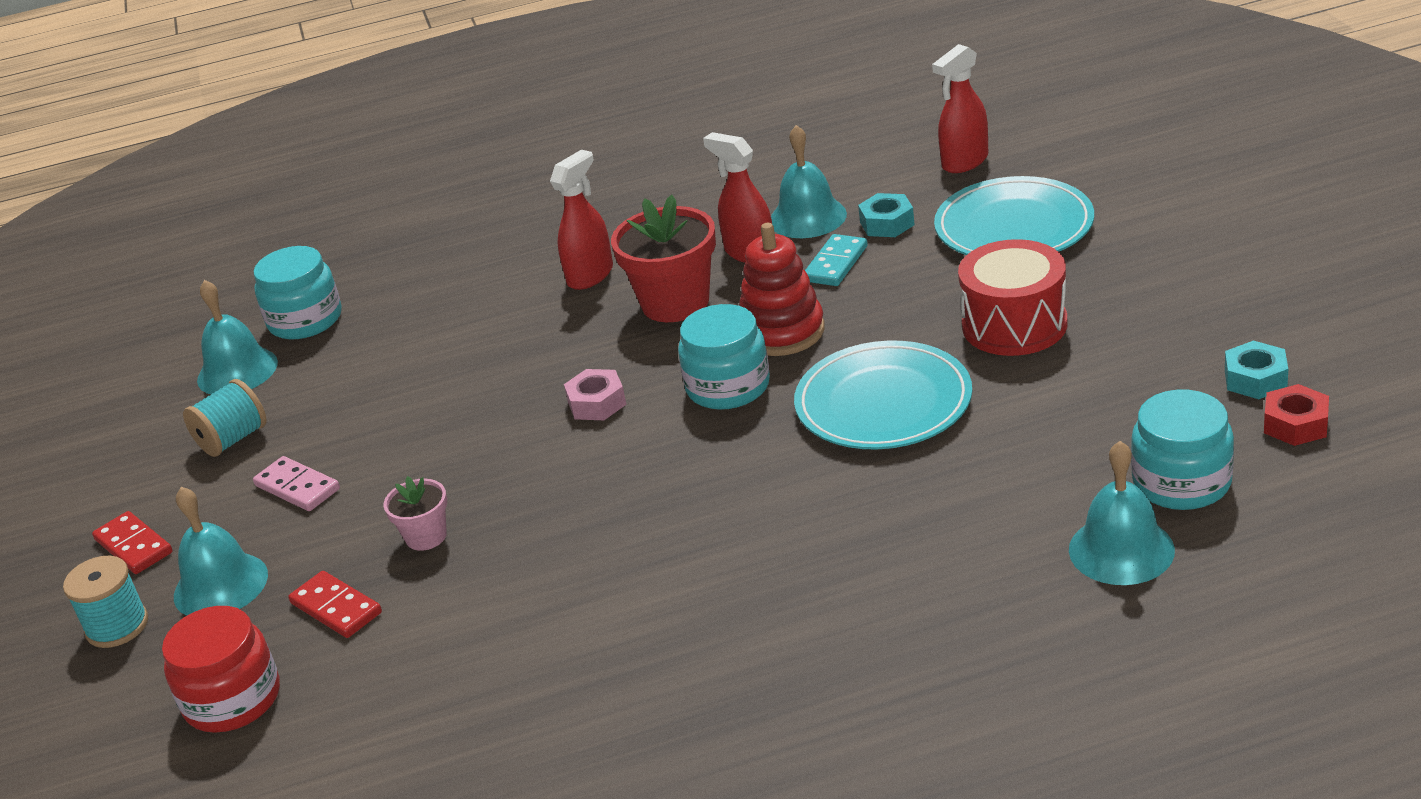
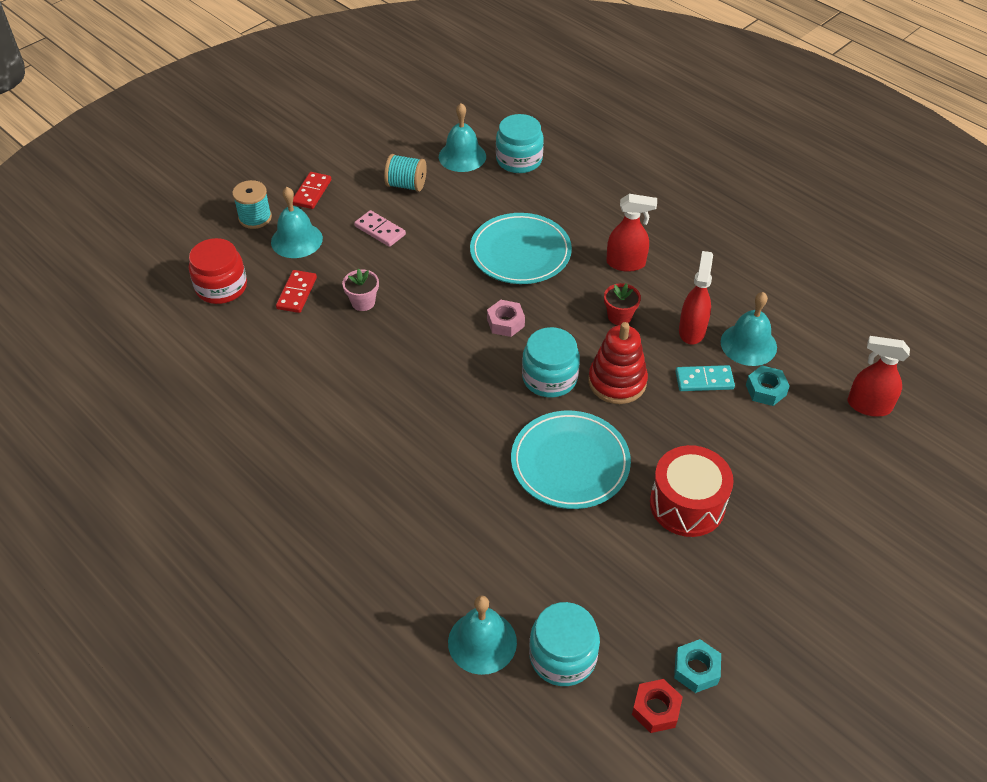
camera: 55 degrees right, 15 degrees up
pink domino [253,456,340,511] -> pink domino turned 60 degrees counterclockwise [354,210,406,247]
red flower pot [611,195,716,322] -> red flower pot [604,283,641,325], size x0.53
turquoise plate [934,176,1094,255] -> turquoise plate moved to [470,213,572,284]

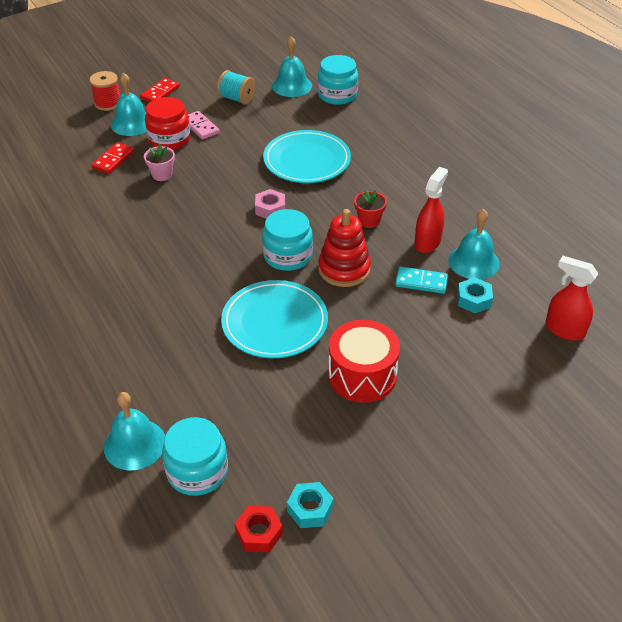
camera: 15 degrees right, 5 degrees down
red jar [189,238,247,304] -> red jar moved to [145,97,191,150]
turquoise spool [232,180,272,229] -> red spool [89,71,120,111]
red spray bottle [606,194,657,272] -> none

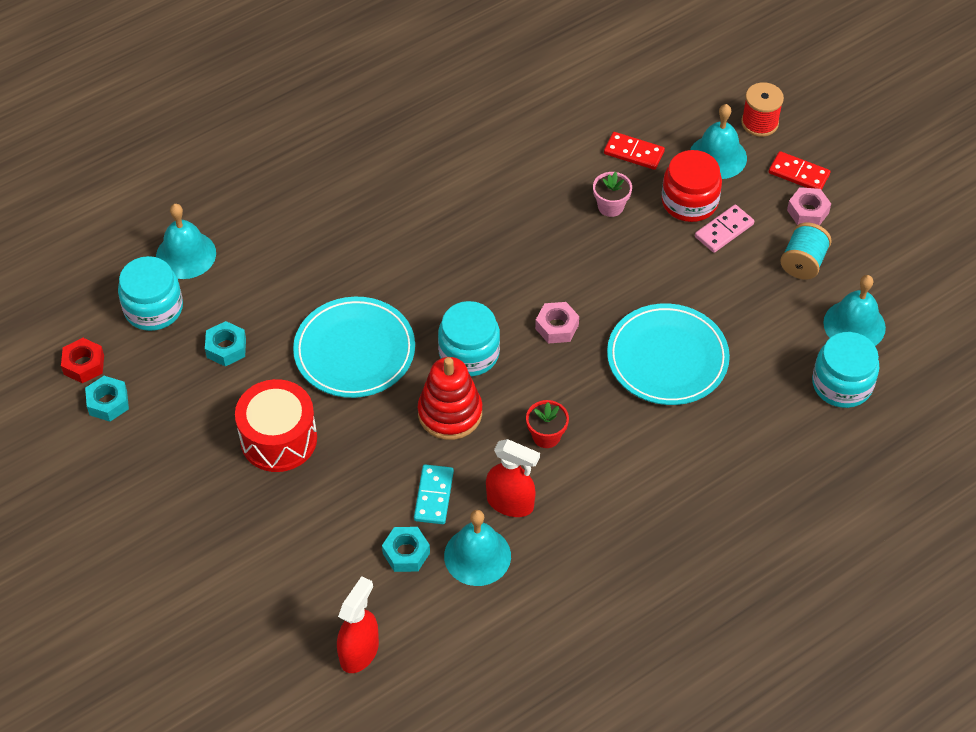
camera: 85 degrees right, 10 degrees up
none -> turquoise nut [205,321,246,367]
none -> pink nut [787,187,831,226]

